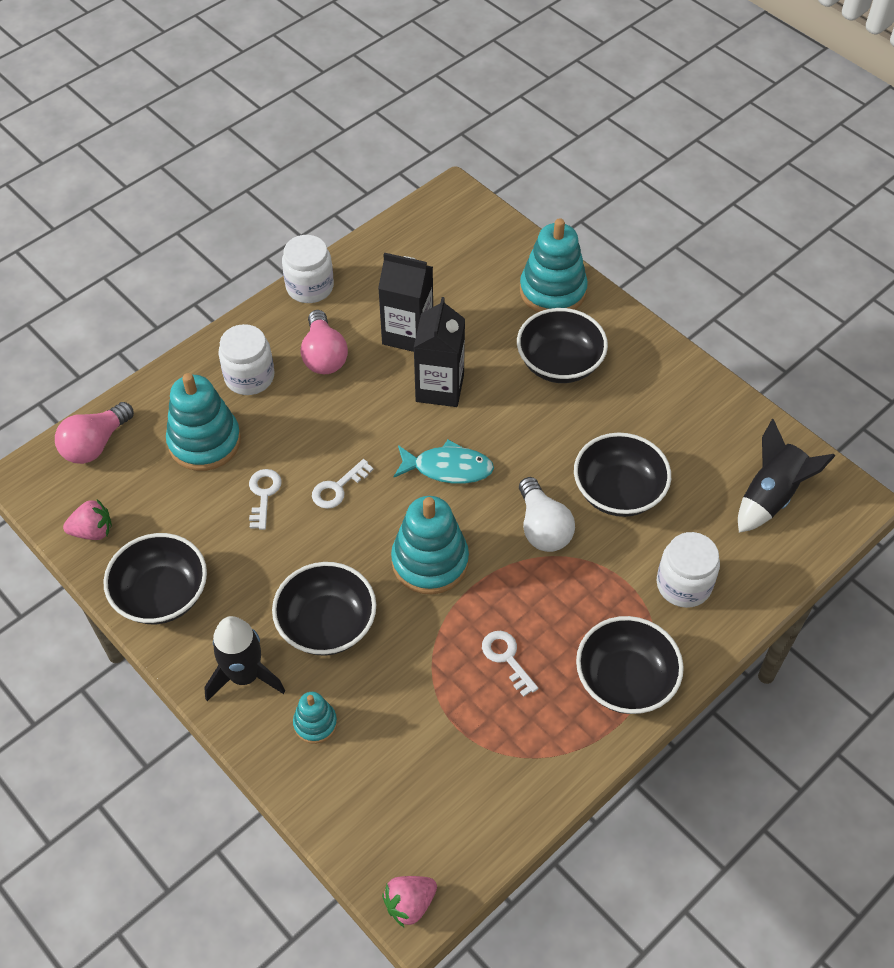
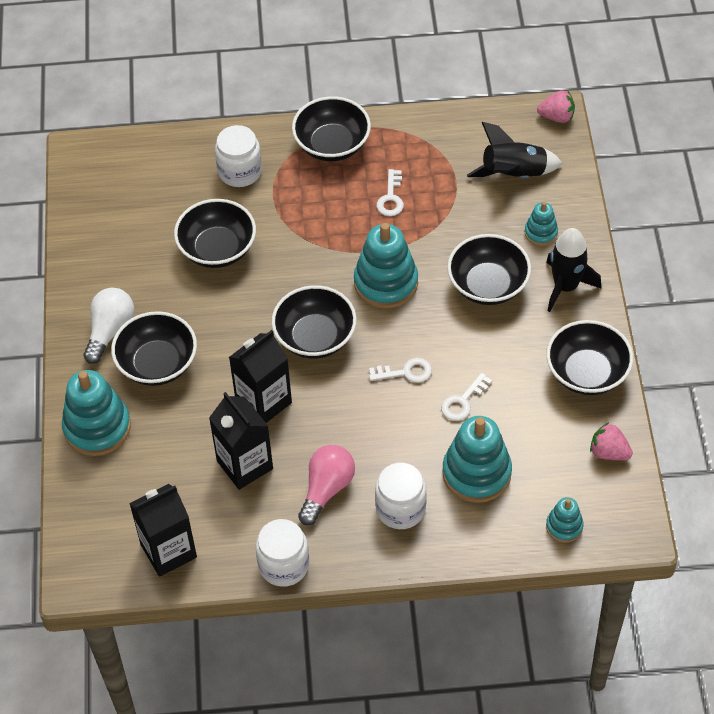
camera: 140 degrees left, 0 degrees up
pink light bulb [55,402,134,464] -> turquoise stacking toy [546,497,584,543]
turquoise fish [394,440,494,484] -> black bowl [271,285,357,359]
white light bulb [519,477,575,552] -> white light bulb moved to [83,288,134,364]
black rocket [738,419,835,533] -> black rocket moved to [467,122,563,178]
none -> black carton [129,484,197,577]

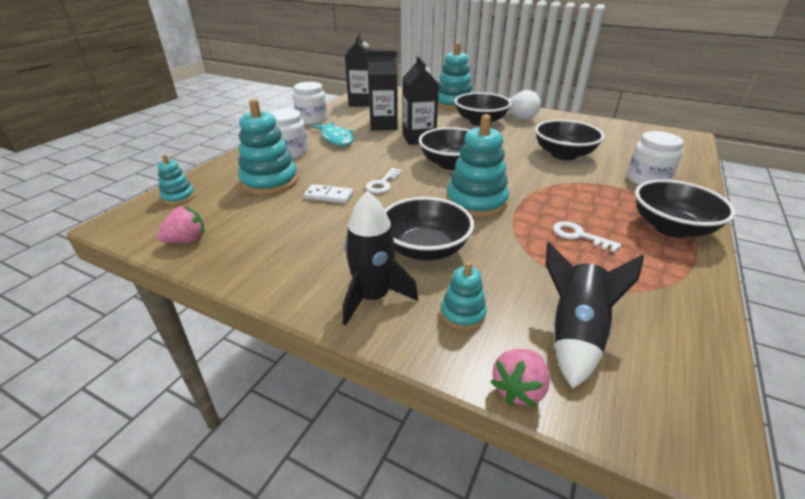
camera: 120 degrees right, 20 degrees down
pink light bulb [298,445,355,525] -> turquoise fish [312,122,354,146]
white key [441,373,492,421] -> white domino [304,184,353,203]
pink strawberry [537,91,575,123] -> pink strawberry moved to [491,349,550,407]
black bowl [546,320,633,395] -> none

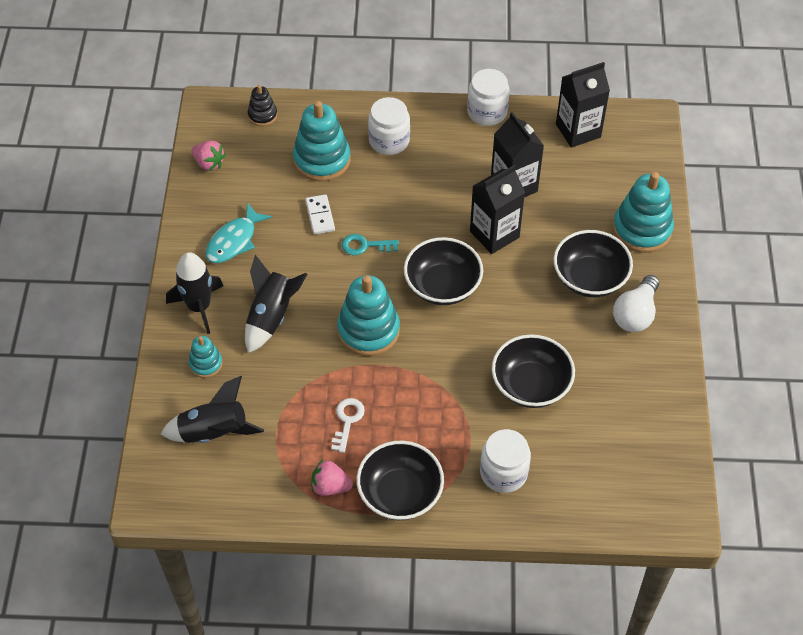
camera: 65 degrees right, 20 degrees up
turquoise stacking toy [157,154,195,205] -> black stacking toy [247,85,277,126]
turquoise fish [312,122,354,146] -> turquoise fish moved to [205,203,272,263]
white key [366,168,402,194] -> turquoise key [342,234,399,255]
black bowl [385,197,474,261] -> black rocket [245,255,307,353]
pink strawberry [491,349,550,407] -> pink strawberry moved to [311,460,353,496]

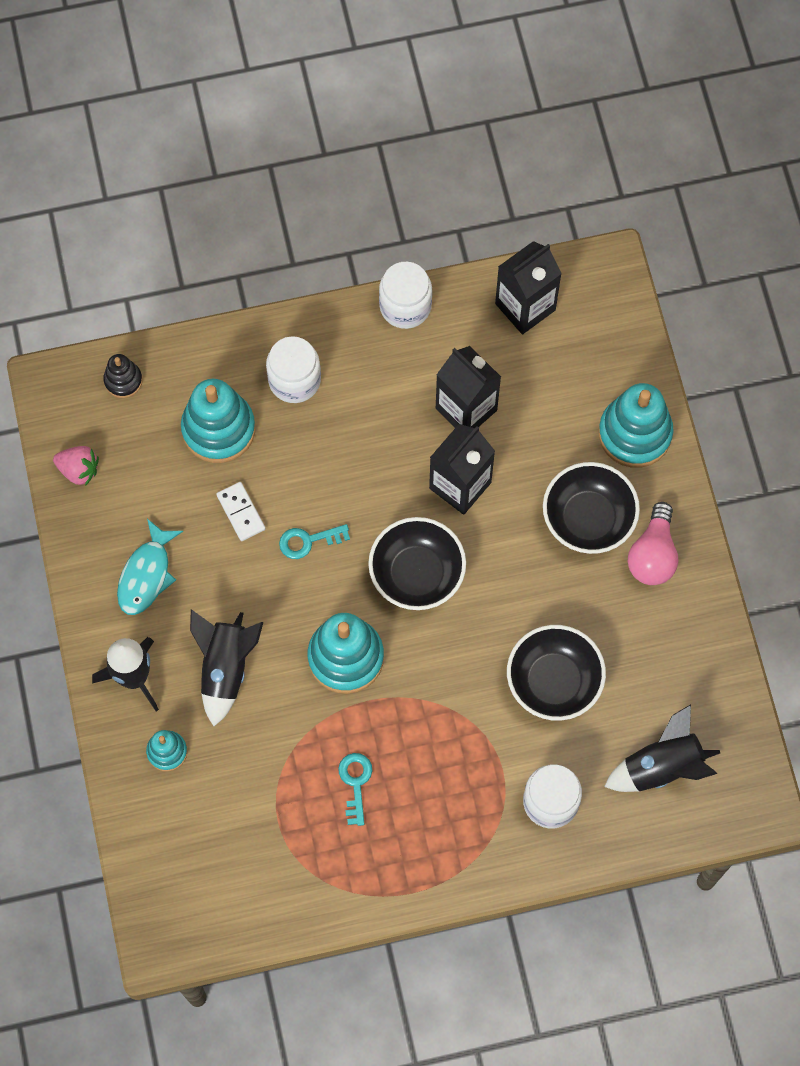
camera: 15 degrees left, 15 degrees up
black rocket [161,376,264,443] -> black rocket moved to [604,704,720,792]
pink strawberry [311,460,353,496] -> none
white key [331,398,365,453] -> turquoise key [338,753,372,826]
black bowl [356,441,444,520] -> none
white light bulb [613,275,659,332] -> pink light bulb [628,502,678,585]

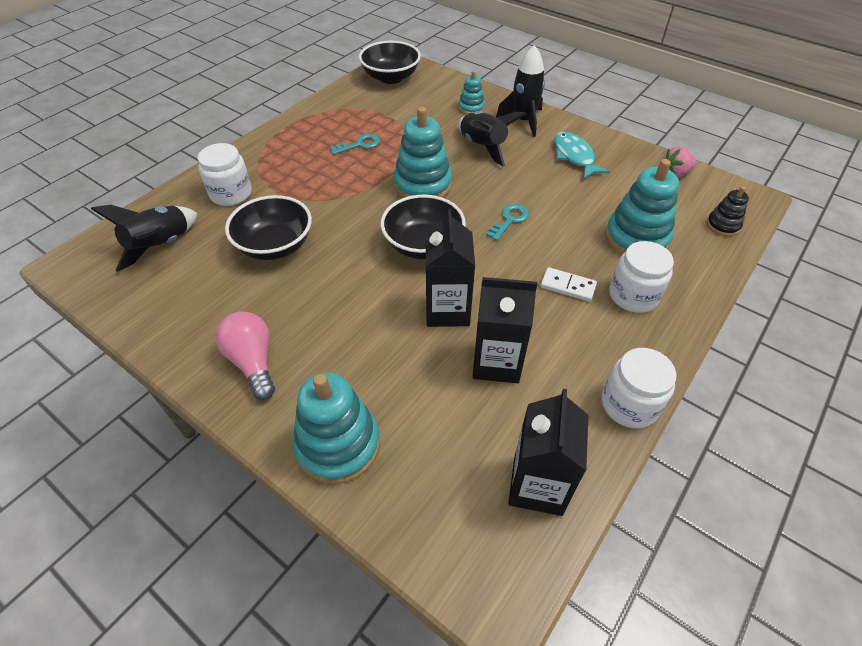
camera: 140 degrees right, 20 degrees down
white domino [216,482,265,541] -> white domino moved to [540,267,597,302]
turquoise key [338,753,372,826] -> turquoise key turned 75 degrees counterclockwise [330,134,380,155]
black bowl [543,462,640,554] -> black bowl moved to [359,41,421,84]

